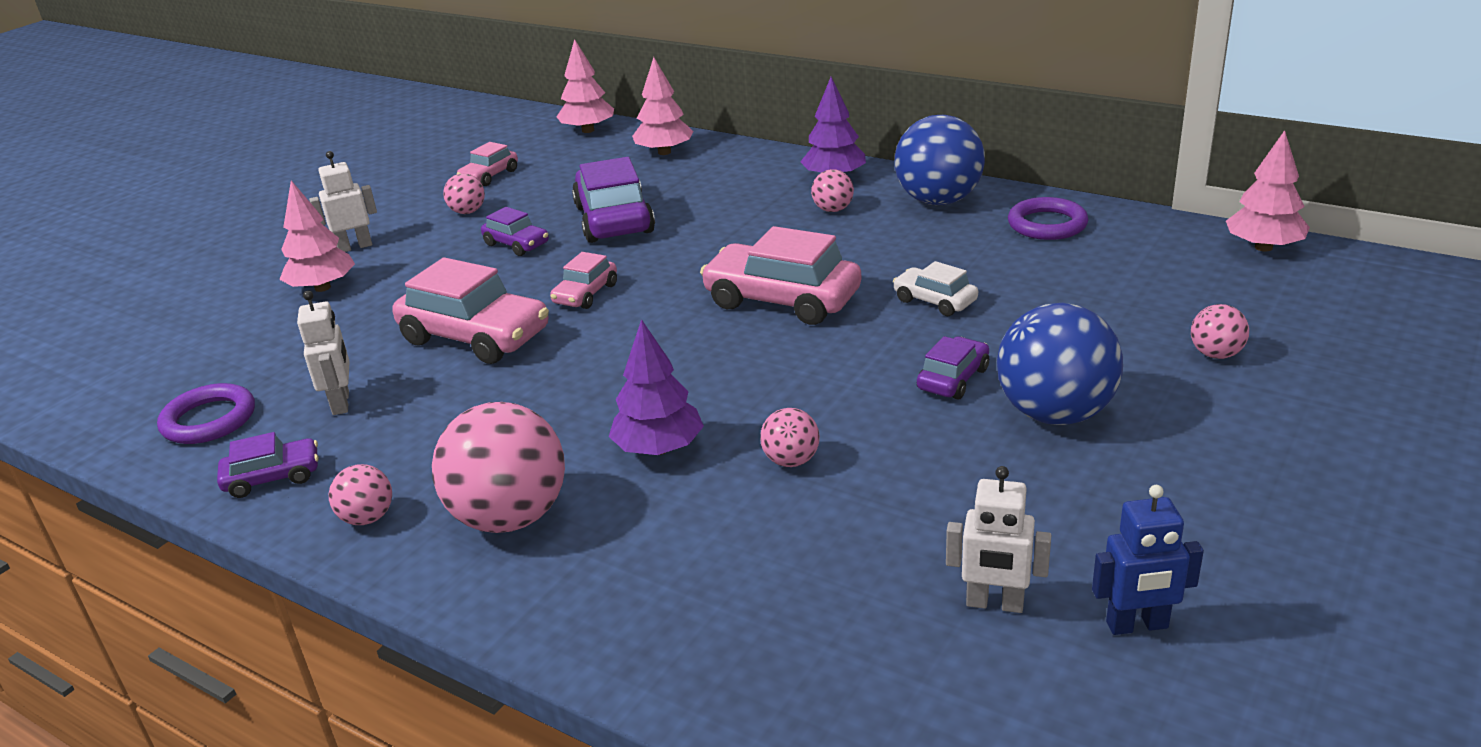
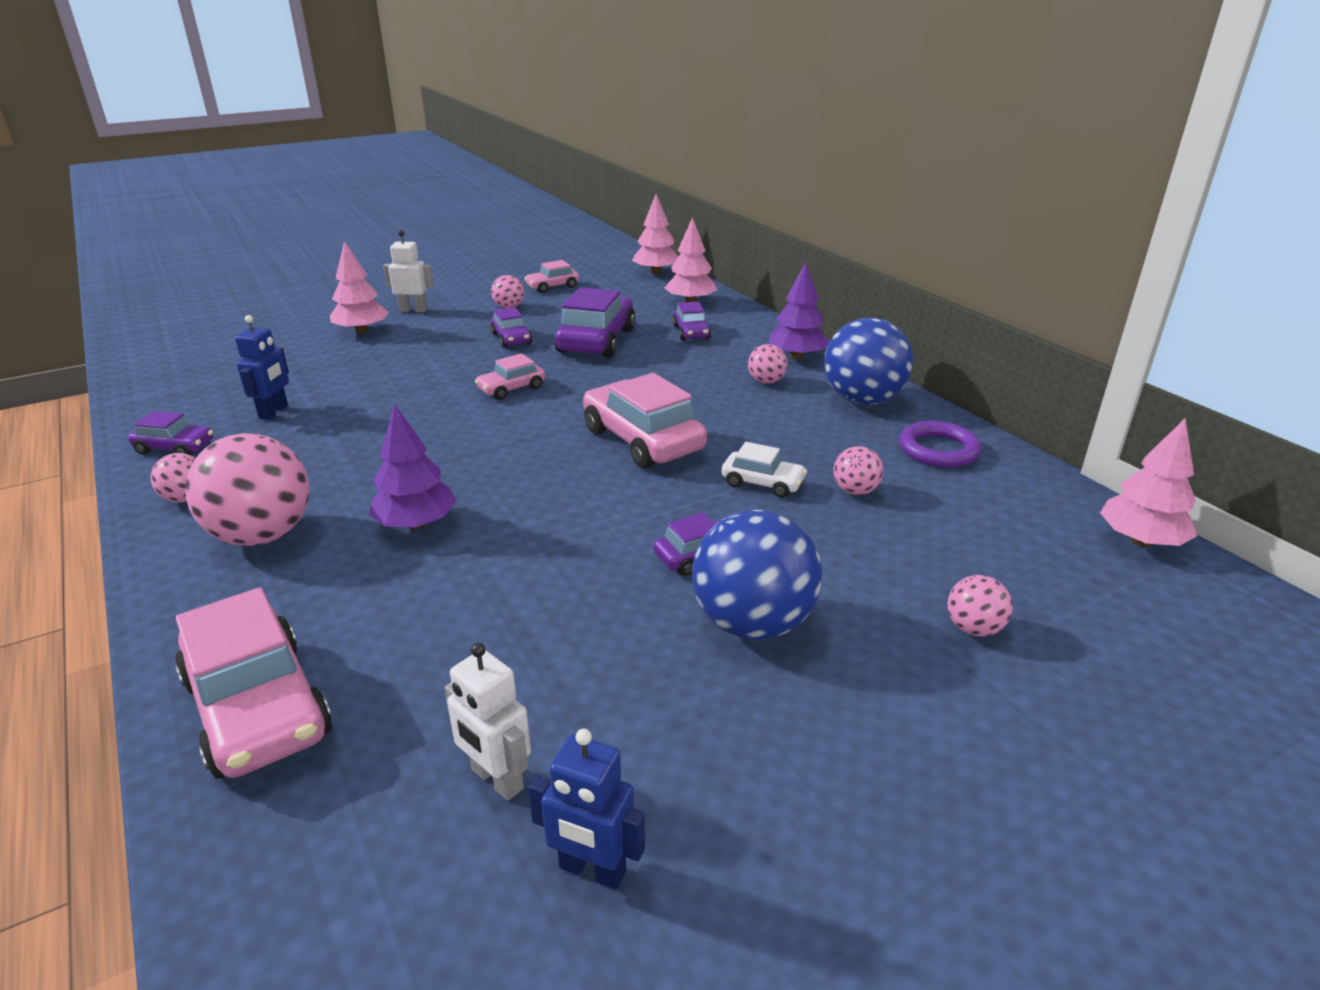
camera: 25 degrees right, 0 degrees up
purple ring [157,383,255,444] -> none
white robot [297,291,350,415] -> blue robot [235,315,289,420]
pink car [392,257,549,364] -> pink car moved to [175,588,332,779]
pink ball [760,408,820,467] -> pink ball moved to [833,446,883,495]
white car [893,261,978,316] -> white car turned 135 degrees clockwise [722,442,807,498]
none -> purple car [673,302,711,341]

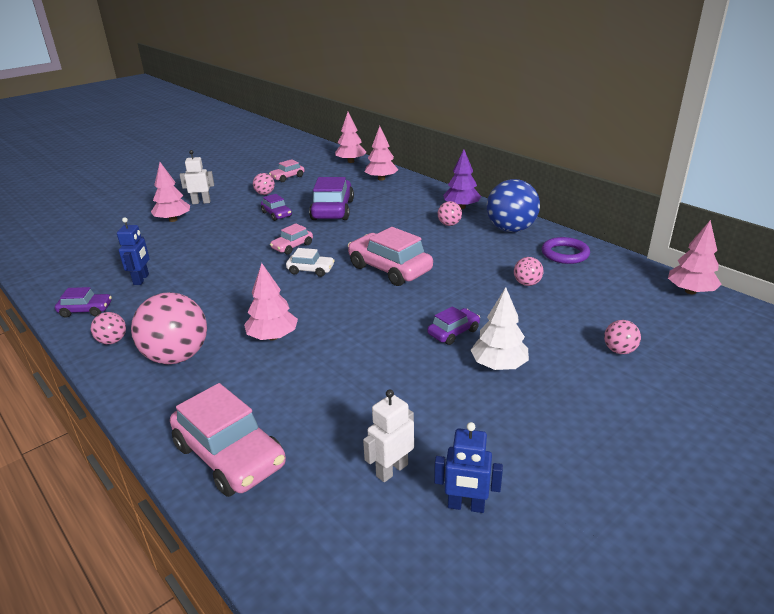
camera: 10 degrees left, 0 degrees up
purple tree [369,403,457,530] -> pink tree [244,263,298,341]
white robot [445,643,531,801] -> white robot turned 105 degrees clockwise [363,389,414,482]
purple car [673,302,711,341] -> none
blue ball [692,510,822,640] -> white tree [471,287,529,370]
white car [722,442,807,498] -> white car moved to [286,248,335,277]

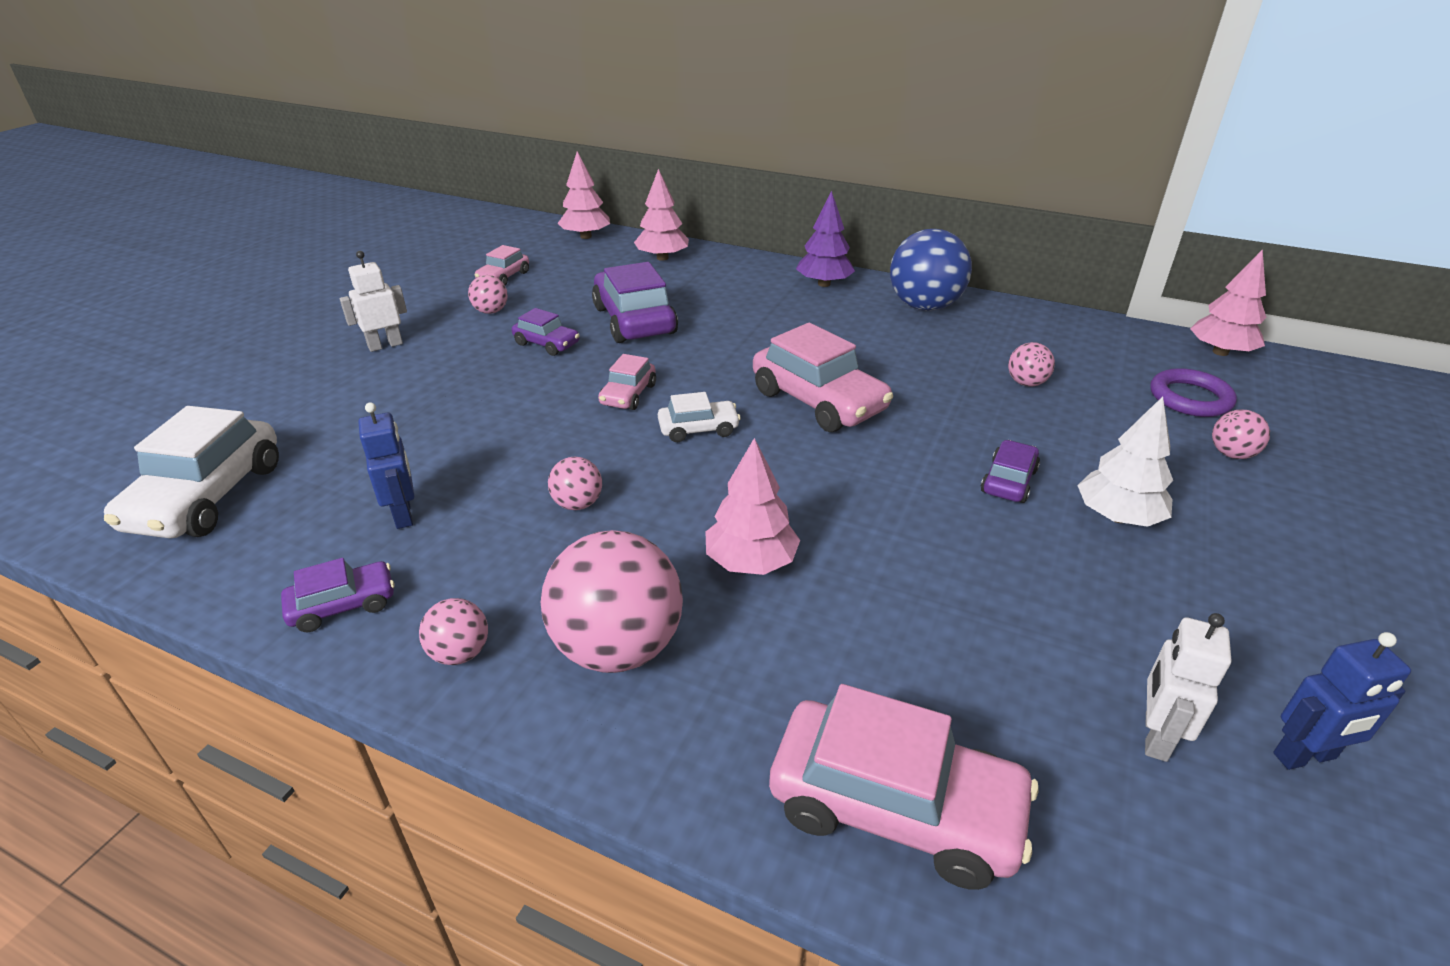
camera: 25 degrees left, 5 degrees up
pink tree [151,162,190,222] -> none
pink car [348,227,433,286] -> pink car turned 150 degrees counterclockwise [753,323,893,432]
pink ball [438,201,462,226] -> pink ball moved to [548,457,602,510]
purple ring [542,237,590,264] -> purple ring moved to [1150,368,1237,417]
none -> white car [104,406,279,538]

